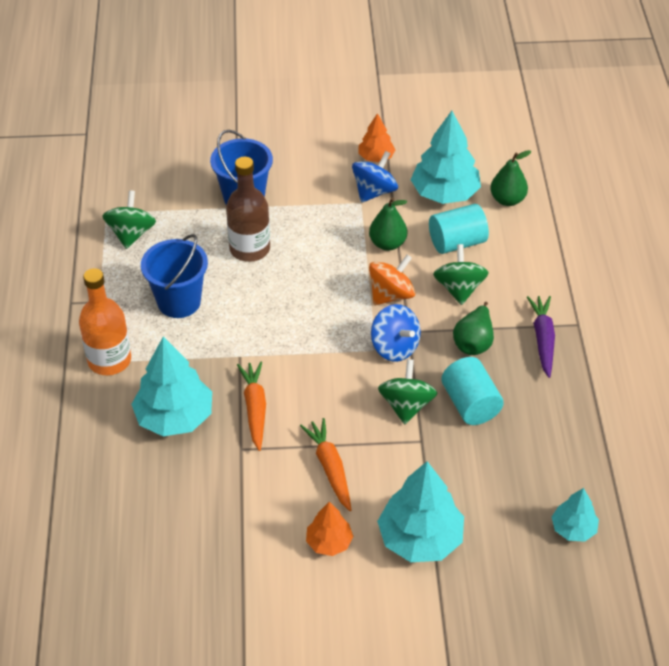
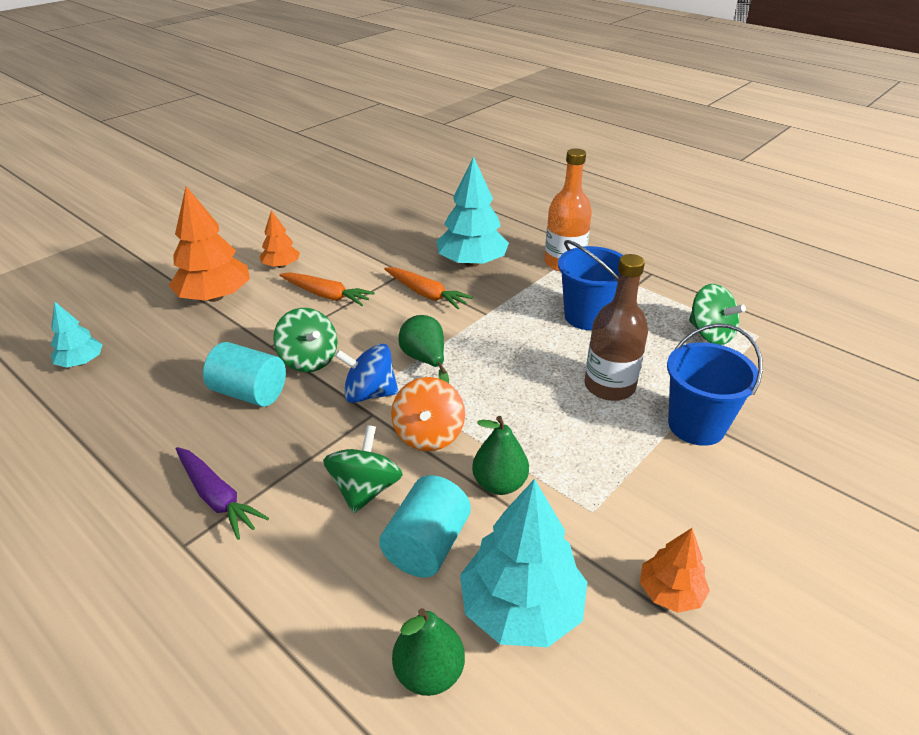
camera: 135 degrees right, 10 degrees down
blue spinning top [352,151,398,203] -> none
turquoise tree [377,461,464,562] -> orange tree [168,186,250,302]
green spinning top [433,244,489,305] -> green spinning top turned 120 degrees counterclockwise [323,425,403,514]
green pear [453,302,494,355] -> green pear moved to [398,315,449,383]

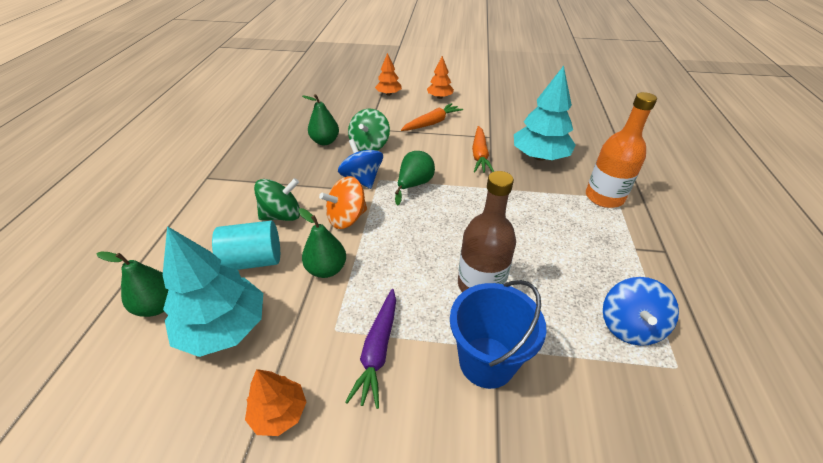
camera: 55 degrees right, 5 degrees up
turquoise tree [51,302,103,368] -> none
orange tree [168,186,250,302] -> orange tree [375,53,402,96], size x0.55
purple carrot [176,447,269,540] -> purple carrot moved to [345,289,396,409]
turquoise cylinder [203,342,286,407] -> green pear [302,94,339,145]
orange carrot [279,272,375,306] -> orange carrot turned 120 degrees counterclockwise [401,103,463,131]
blue bucket [558,240,623,330] -> none
green spinning top [689,284,746,345] -> blue spinning top [603,277,679,346]

